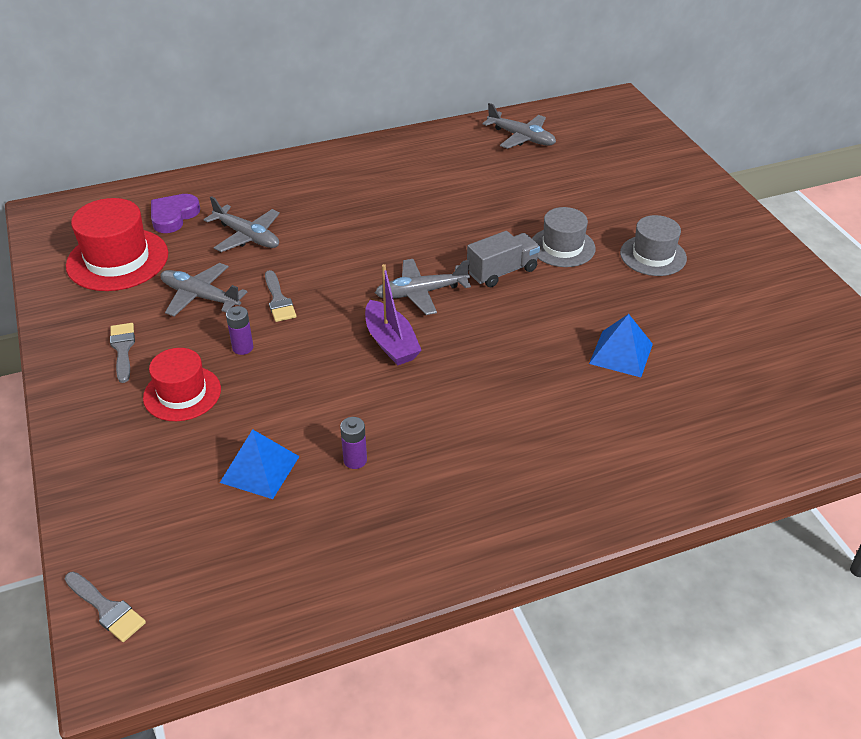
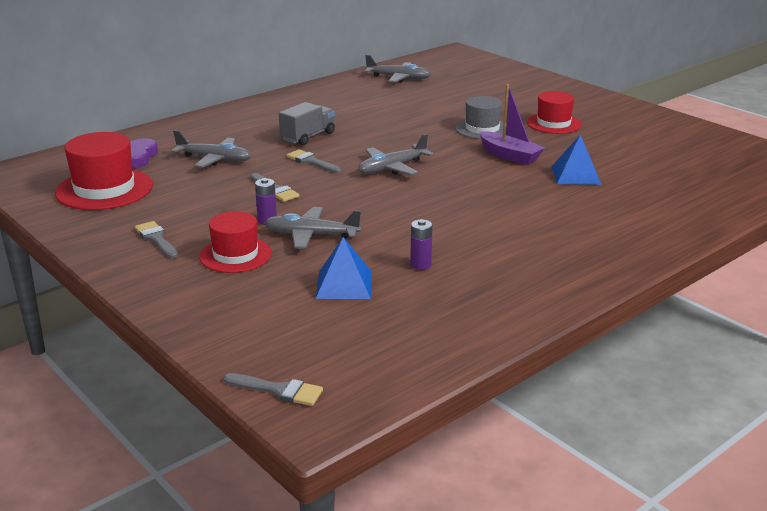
camera: 20 degrees left, 15 degrees down
grey plane [160,263,247,317] -> grey plane moved to [265,207,361,249]
purple boat [365,264,422,365] -> purple boat moved to [479,84,545,165]
grey truck [467,231,540,288] -> grey truck moved to [279,102,335,146]
grey hat [620,215,687,276] -> red hat [527,91,581,134]
none -> grey brush [286,149,341,173]

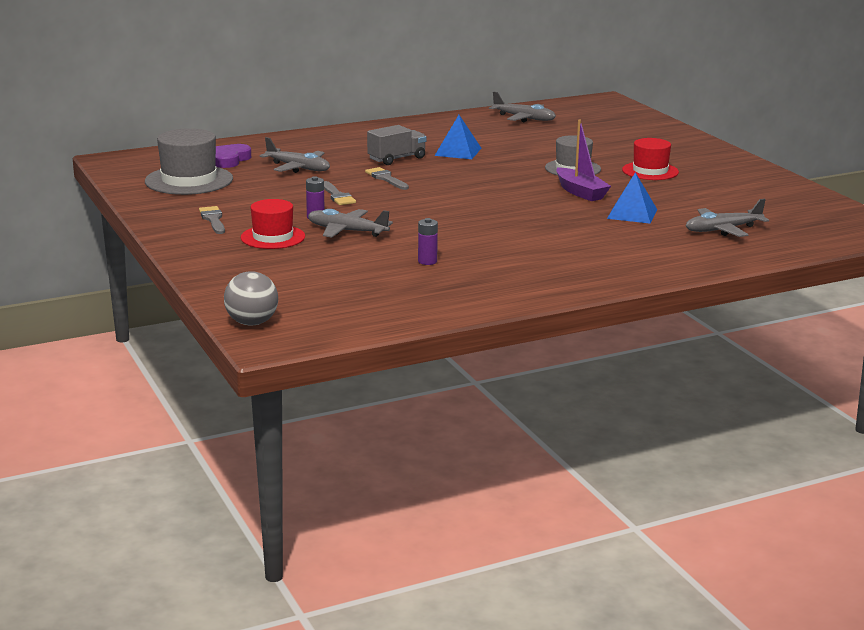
camera: 15 degrees right, 5 degrees down
red hat [55,132,153,210] -> grey hat [145,128,233,195]
grey brush [224,373,323,406] -> grey ball [224,271,278,325]
blue pyramid [316,237,372,299] -> blue pyramid moved to [435,115,481,159]
grey plane [358,134,434,175] -> grey plane moved to [686,199,769,237]

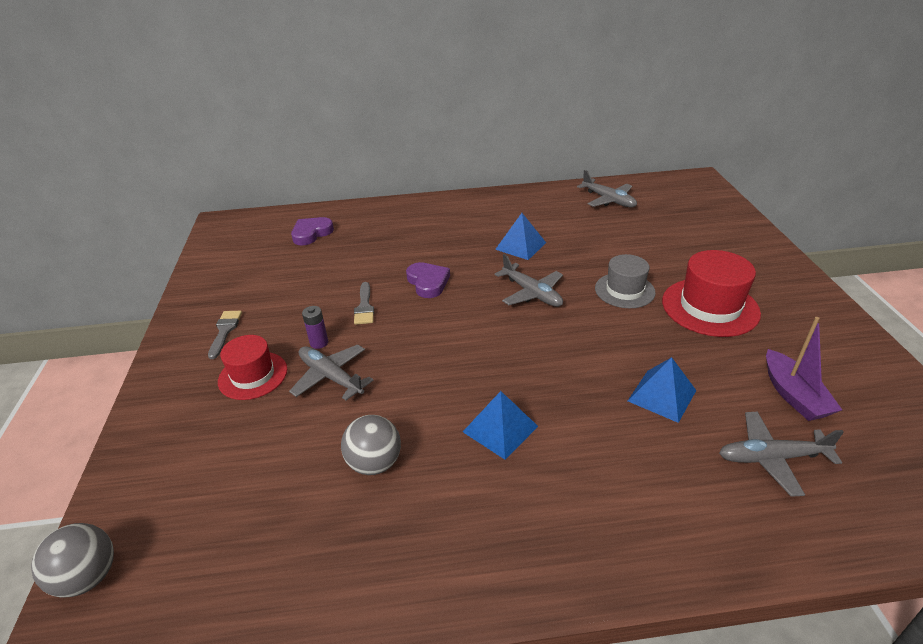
camera: 20 degrees right, 15 degrees up
grey hat [145,128,233,195] -> none
grey plane [260,137,330,173] -> grey plane moved to [495,254,563,307]
grey brush [365,167,409,190] -> purple heart [406,262,450,298]
grey truck [367,125,426,165] -> none
purple battery [418,218,438,265] -> grey ball [341,415,401,475]
purple boat [556,119,611,201] -> purple boat moved to [766,317,842,421]
red hat [622,138,679,180] -> red hat [662,250,761,337], size x1.51
none -> blue pyramid [463,391,538,459]

